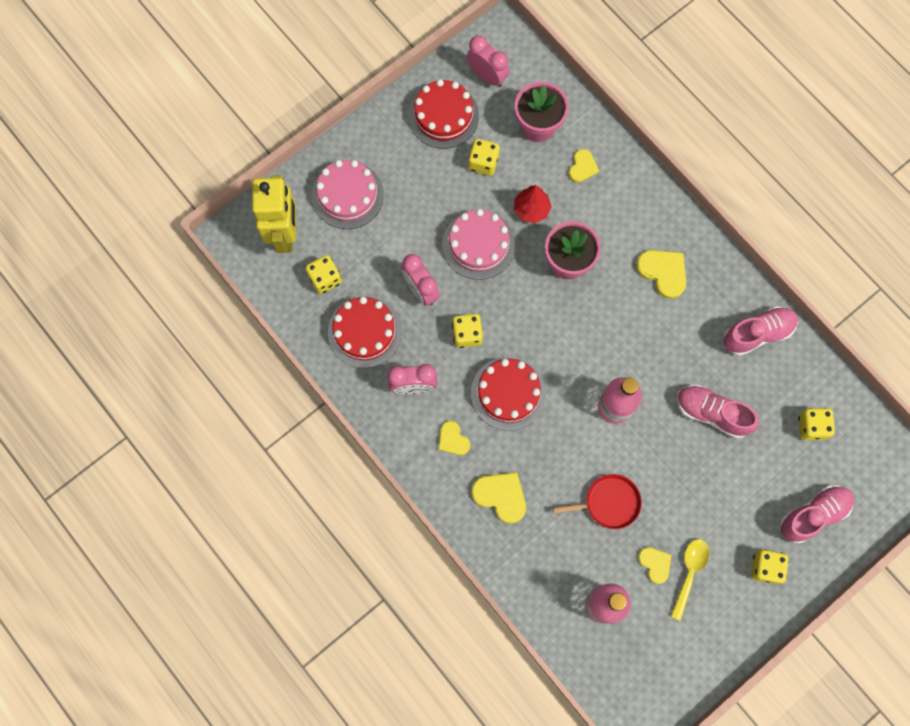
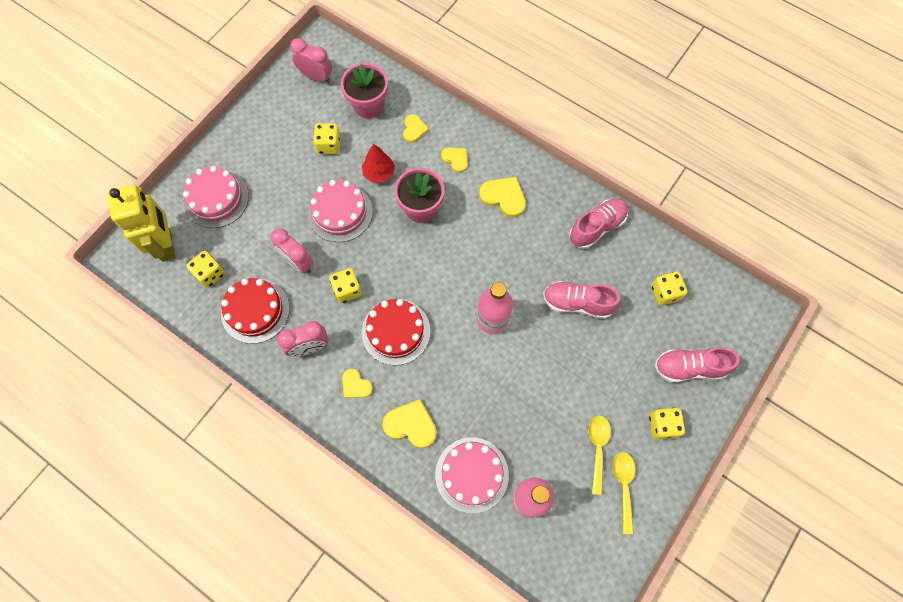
camera: 15 degrees left, 5 degrees down
red cake [409,79,479,149] -> none
red pan [553,474,642,529] -> none
yellow heart [638,547,672,584] -> yellow heart moved to [441,147,468,173]
pink shoe [780,485,854,543] -> pink shoe turned 135 degrees counterclockwise [654,347,740,382]
none -> pink cake [435,437,509,513]
none -> yellow spoon [613,452,635,534]

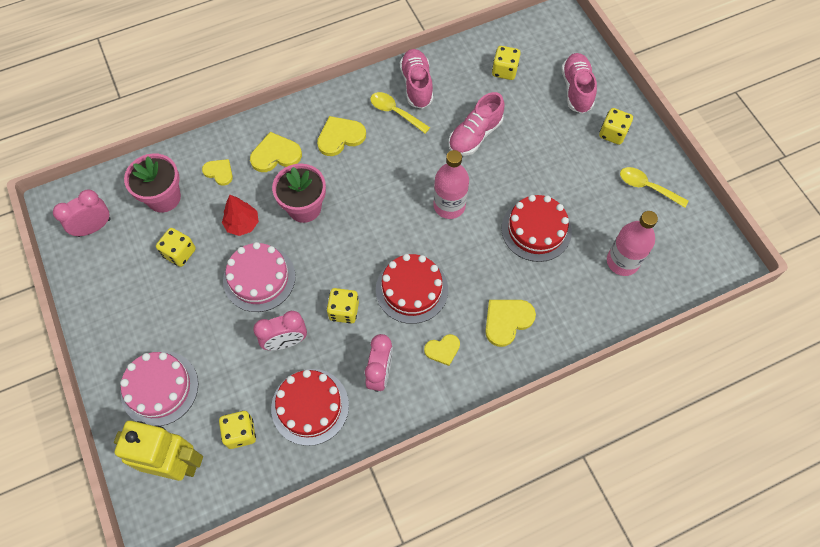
camera: 60 degrees left, 5 degrees down
pink cake [435,437,509,513] -> none
yellow heart [441,147,468,173] -> yellow heart [250,132,302,172], size x1.57
yellow spoon [589,416,611,495] -> yellow spoon moved to [371,92,430,134]
pink shoe [654,347,740,382] -> pink shoe turned 150 degrees clockwise [562,53,597,114]
none -> red cake [501,195,572,262]

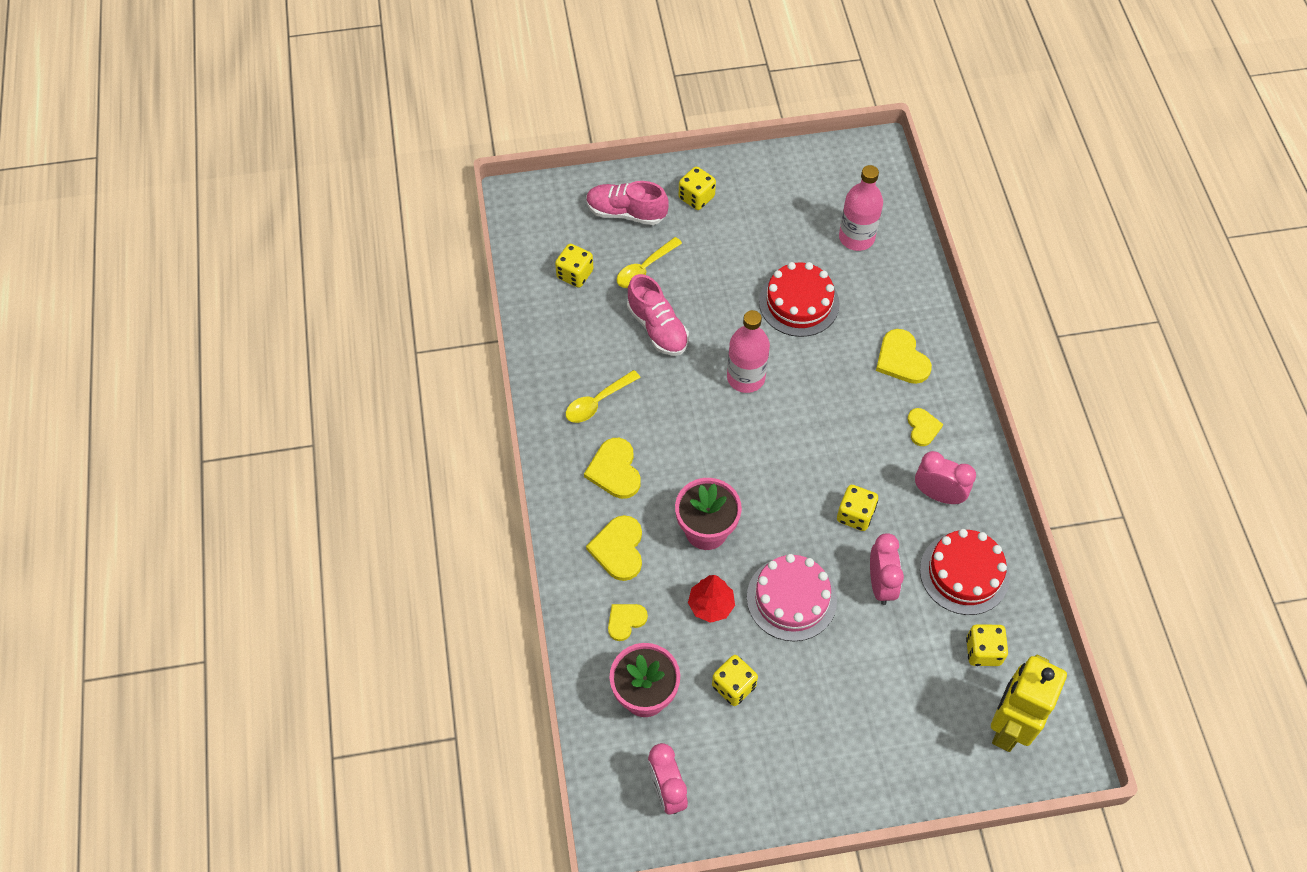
camera: 75 degrees left, 5 degrees down
pink cake [120,351,198,426] -> none
red cake [376,254,448,324] -> none
pink shoe [400,49,433,109] -> none
yellow spoon [620,167,688,208] -> yellow spoon moved to [617,237,682,288]

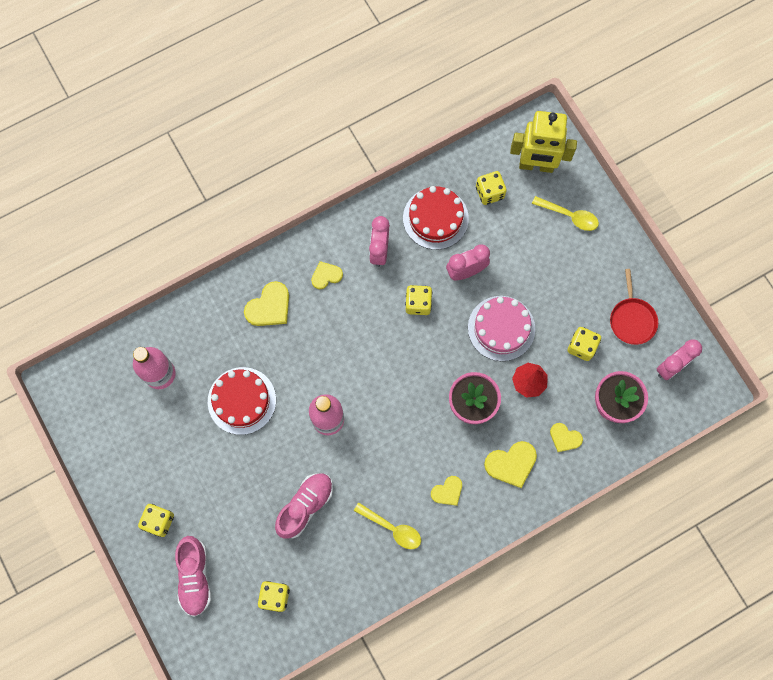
camera: 110 degrees left, 15 degrees up
yellow heart [584,438,641,499] -> yellow heart [431,476,462,506], size x0.64
yellow spoon [617,237,682,288] -> yellow spoon moved to [532,196,599,231]
none -> red pan [610,269,658,345]

